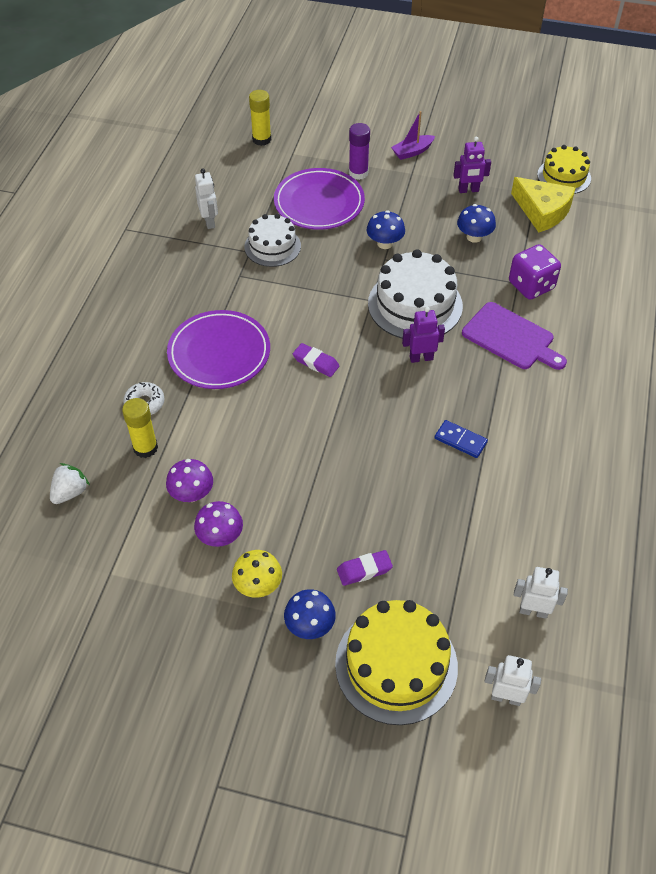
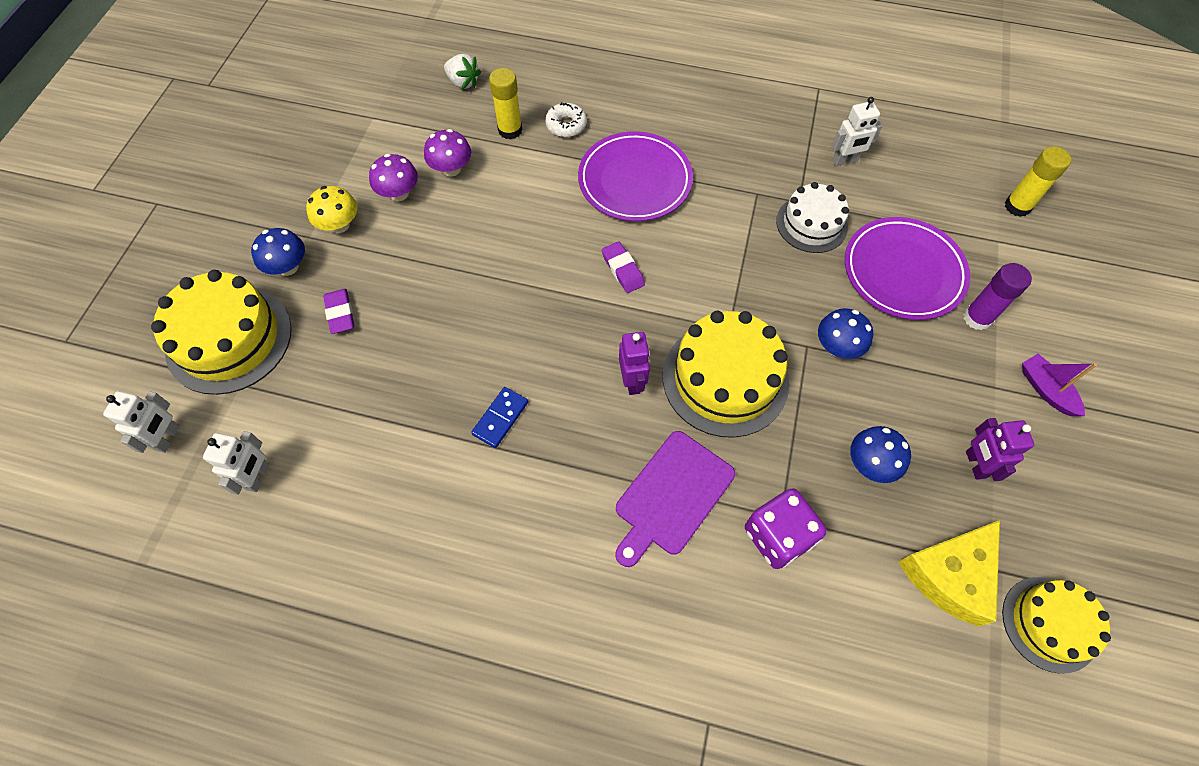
camera: 90 degrees right, 10 degrees up
purple eraser [293,343,339,377] -> purple eraser turned 60 degrees counterclockwise [602,241,645,293]
white cake [368,249,463,339] -> yellow cake [663,311,789,438]

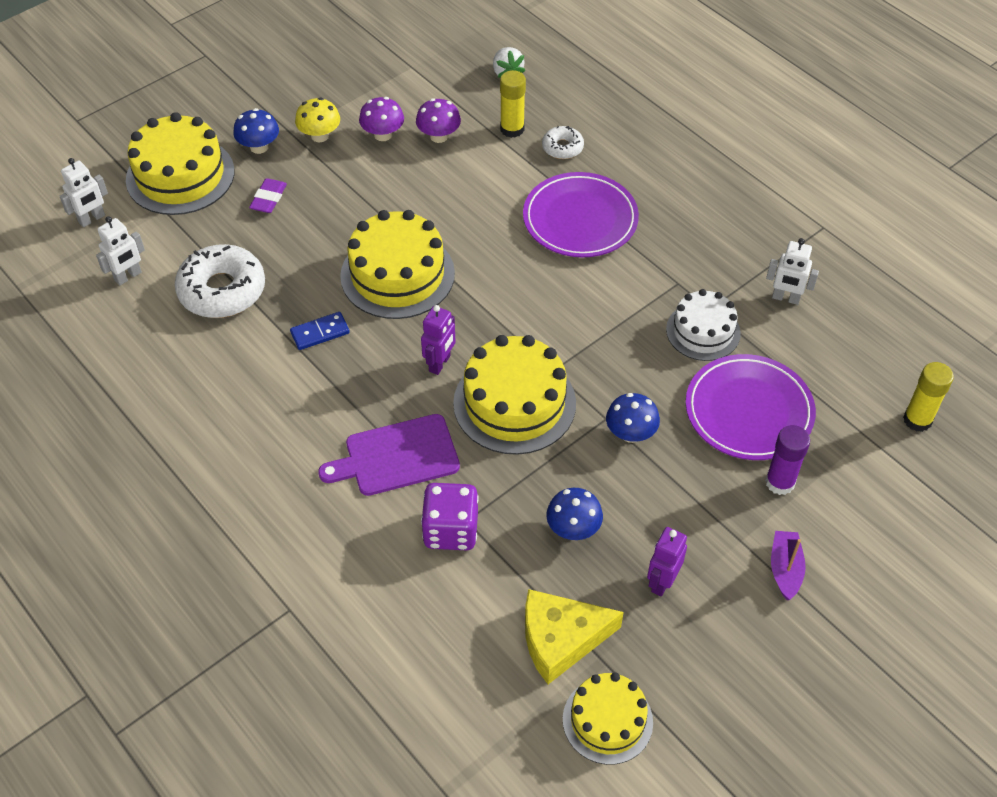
camera: 35 degrees right, 10 degrees down
purple eraser [602,241,645,293] -> none
none -> white donut [175,244,265,318]
none -> yellow cake [340,210,455,319]

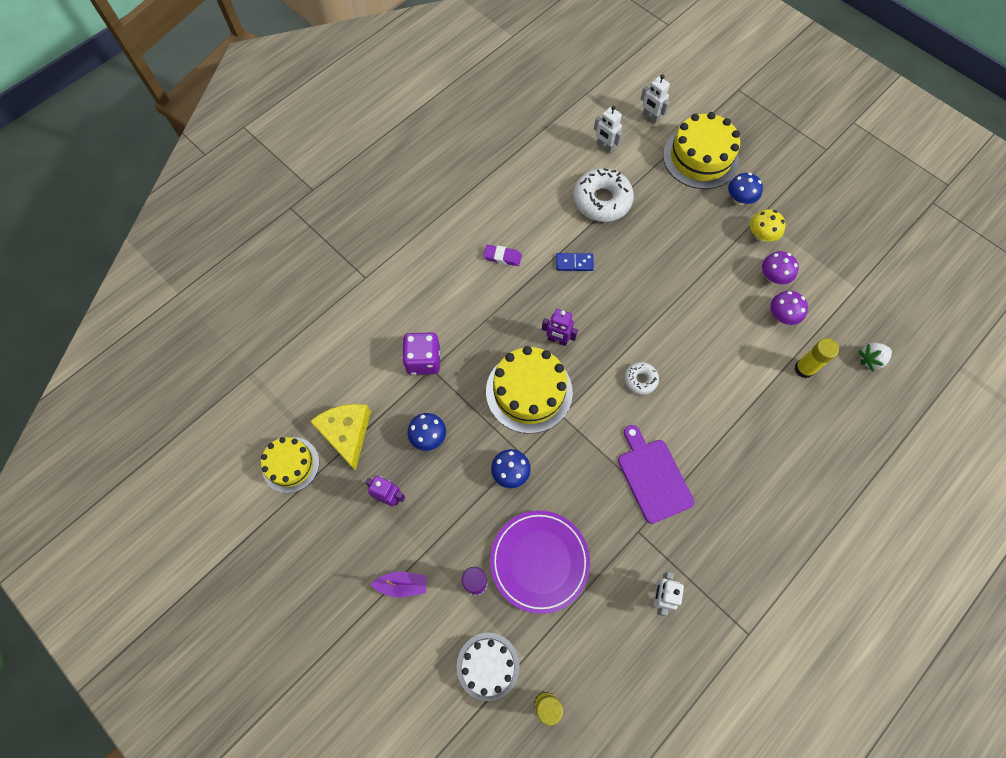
camera: 85 degrees right, 15 degrees up
purple eraser [249,178,287,213] -> purple eraser moved to [483,245,522,266]
blue domino [290,312,350,350] -> blue domino turned 60 degrees counterclockwise [556,253,594,271]
purple cutting board [318,414,460,496] -> purple cutting board moved to [618,425,694,524]
yellow cake [340,210,455,319] -> none
purple plate [523,172,639,257] -> none
white donut [542,126,584,159] -> white donut moved to [624,362,659,395]
white cake [666,289,741,361] -> white cake moved to [457,633,520,701]

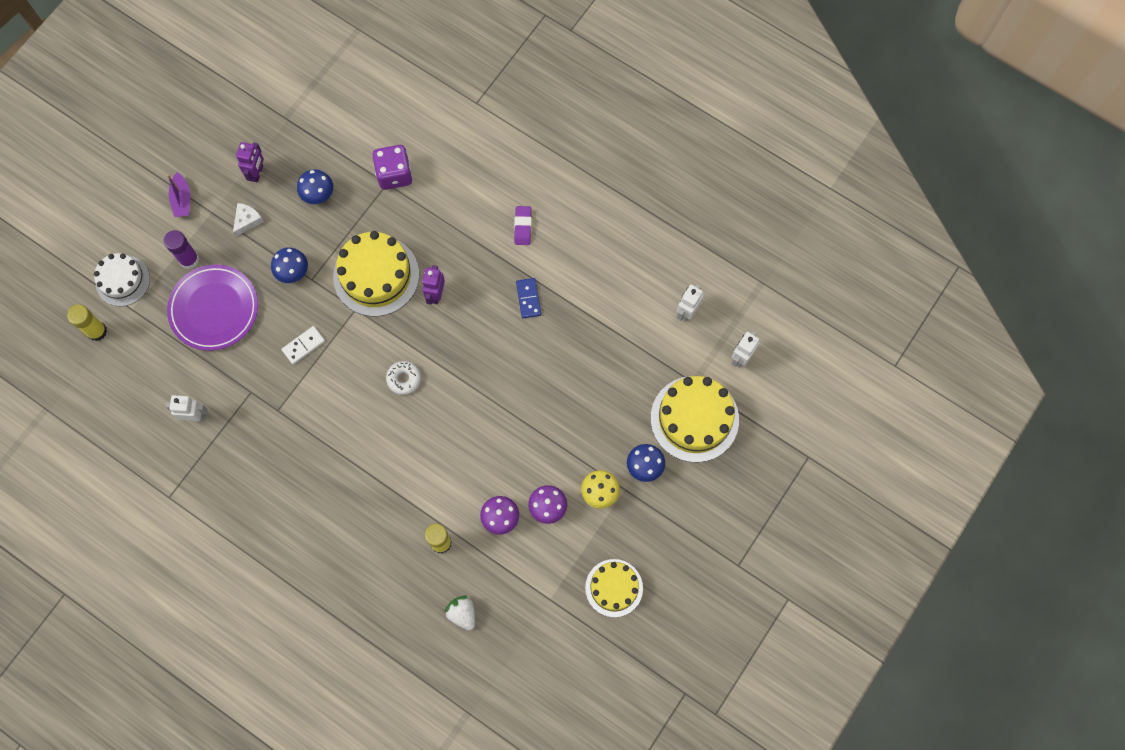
camera: 80 degrees right, 5 degrees up
yellow cake [261,437,319,493] -> yellow cake moved to [585,559,643,617]
yellow cheese [310,404,371,471] -> none
white donut [573,168,634,222] -> none
purple cutting board [618,425,694,524] -> none
none -> white cheese [233,203,264,237]
none -> white domino [281,326,325,364]

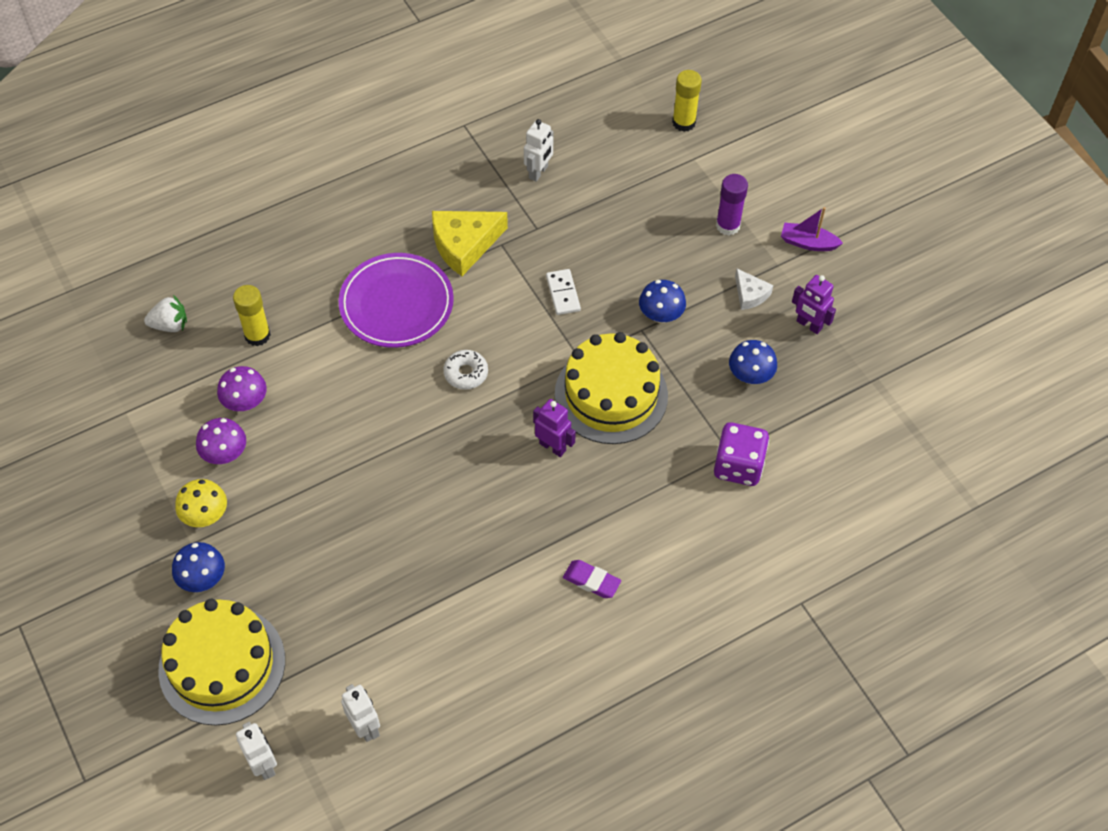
camera: 115 degrees right, 15 degrees down
white cake [94,253,150,306] -> none
purple plate [167,265,258,351] -> purple plate moved to [339,253,454,348]
blue domino [516,278,541,318] -> none
yellow cake [585,559,643,617] -> none
none -> yellow cheese [432,211,508,276]

